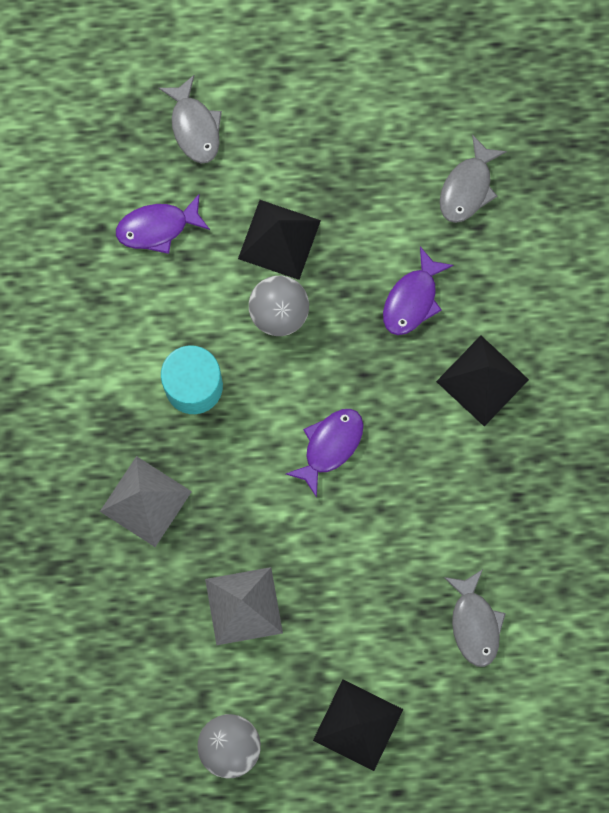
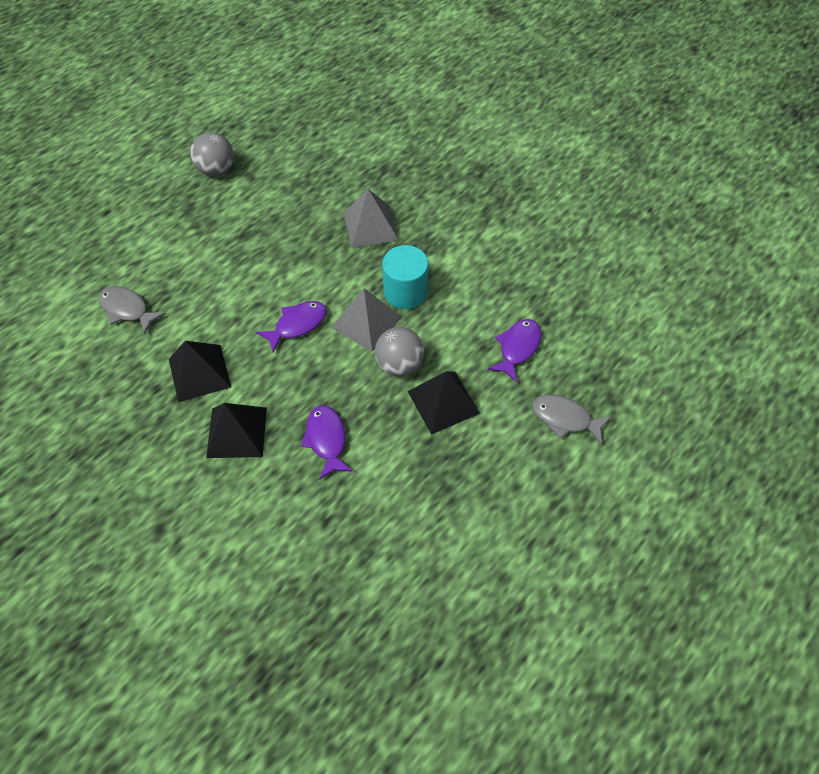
camera: 135 degrees right, 20 degrees down
grey pyramid [205,567,283,645] -> grey pyramid moved to [331,288,402,352]
purple fish [286,409,363,498] -> purple fish turned 120 degrees counterclockwise [256,301,327,353]
black pyramid [313,679,403,771] -> black pyramid moved to [169,341,231,402]
grey fish [440,134,507,223] -> none

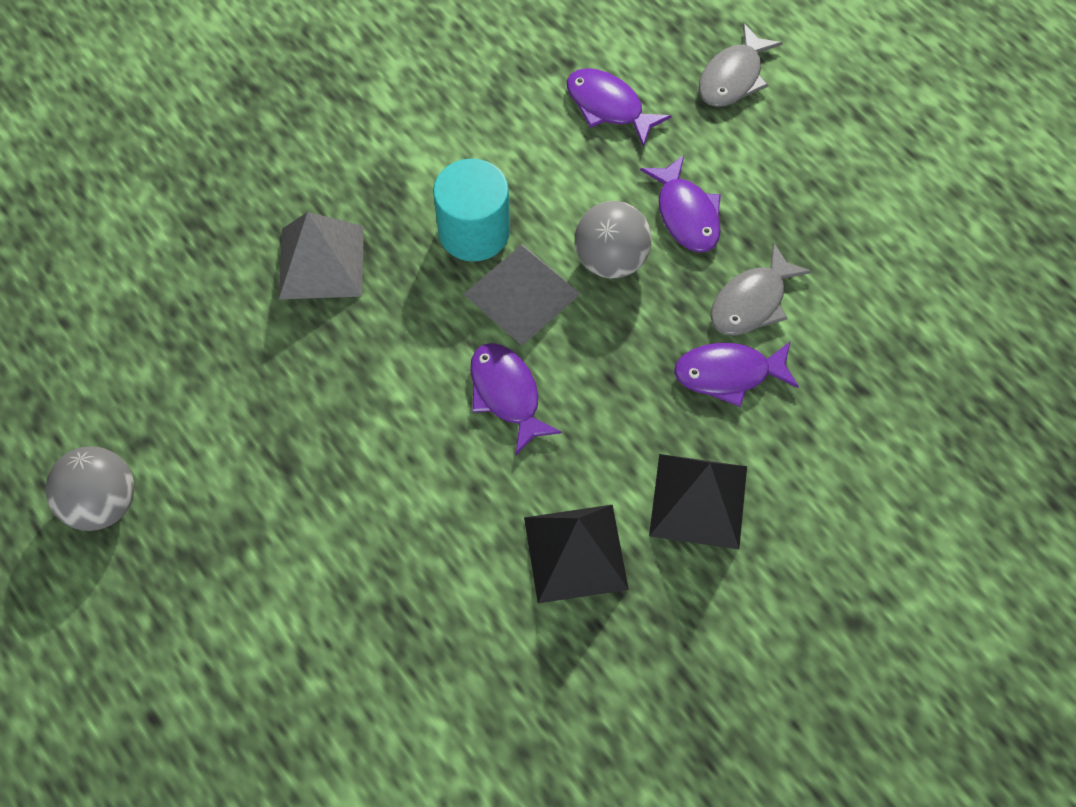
camera: 80 degrees left, 5 degrees up
grey fish [99,286,166,334] -> grey fish moved to [711,243,812,336]
black pyramid [408,371,480,435] -> purple fish [640,155,721,252]

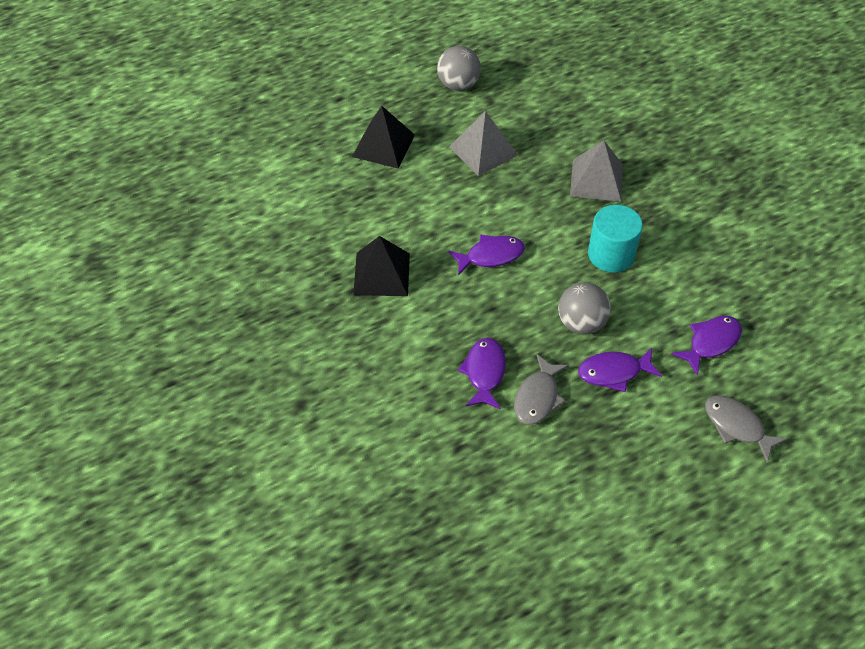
camera: 100 degrees right, 10 degrees down
grey pyramid [464,244,581,346] -> grey pyramid moved to [449,111,518,176]
black pyramid [649,454,747,549] -> black pyramid moved to [352,106,415,169]
grey fish [711,243,812,336] -> grey fish turned 120 degrees counterclockwise [514,354,569,425]

